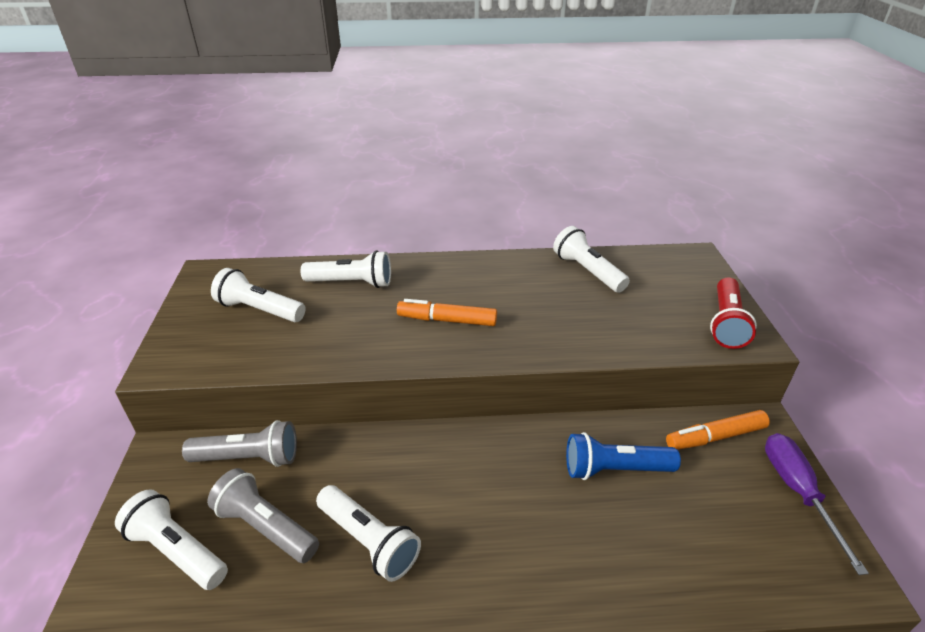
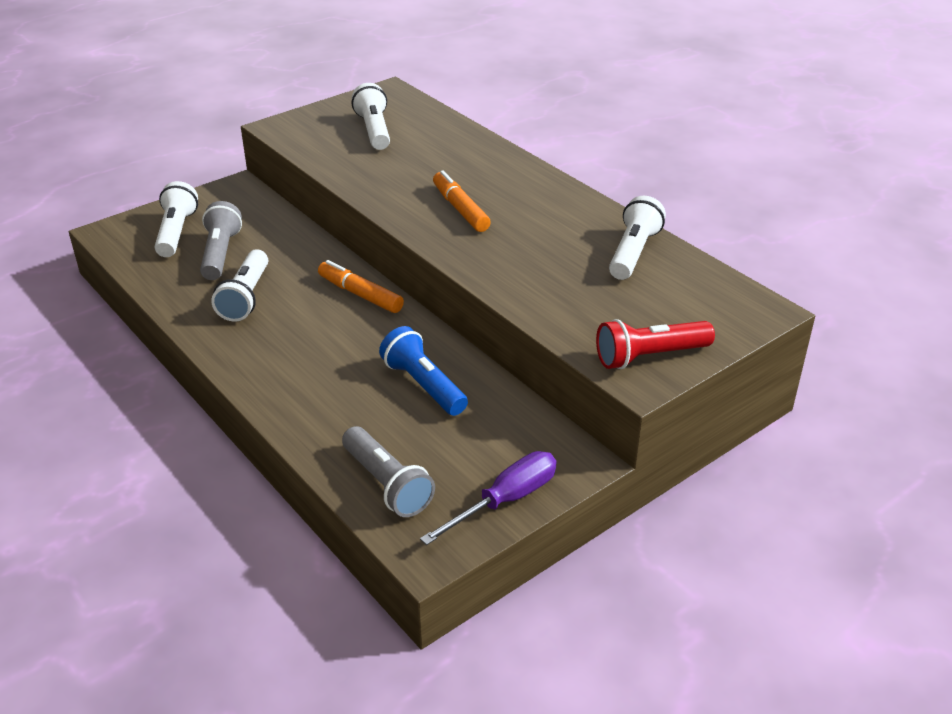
camera: 55 degrees right, 0 degrees up
grey flashlight [182,420,297,467] -> grey flashlight moved to [342,426,435,517]
white flashlight [301,251,391,288] -> none
orange marker [666,410,770,450] -> orange marker moved to [318,260,404,313]

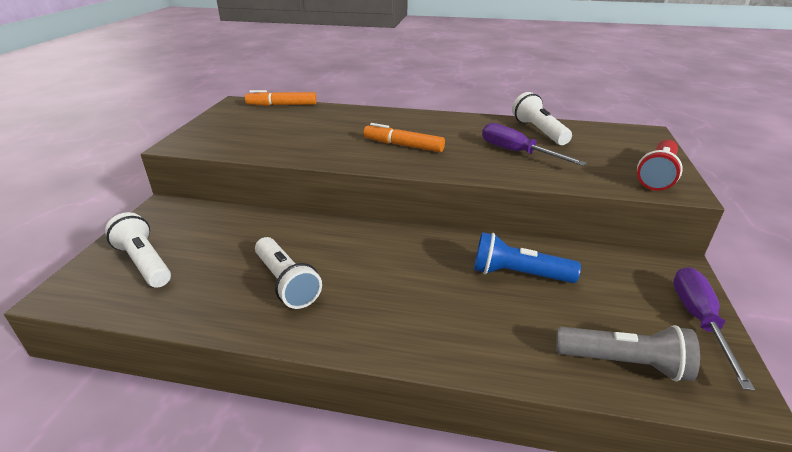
camera: 40 degrees left, 5 degrees down
grey flashlight [200,201,242,280] -> none
orange marker [318,260,404,313] -> orange marker moved to [245,90,317,106]
white flashlight [351,83,390,150] -> none
none -> purple screwdriver [482,123,587,166]

